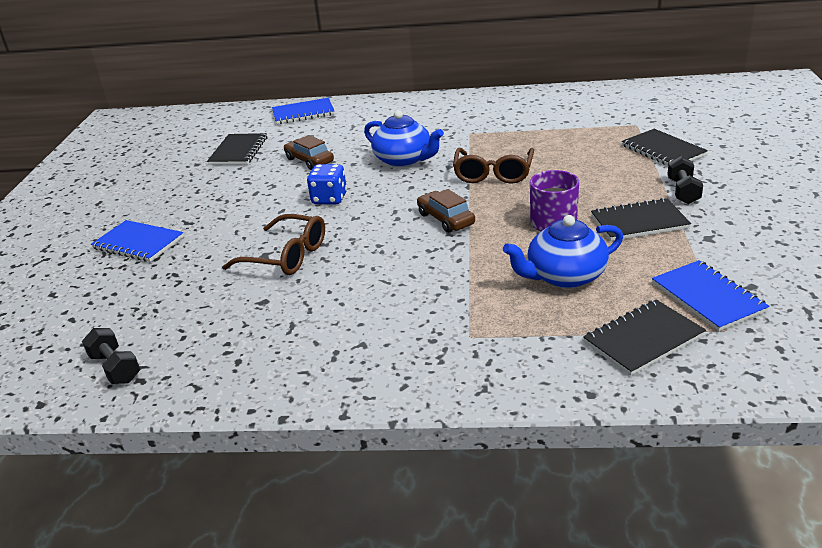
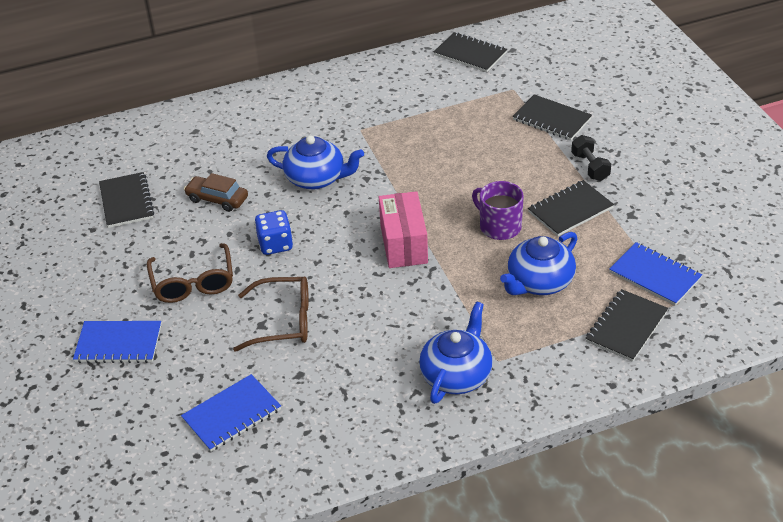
camera: 25 degrees left, 10 degrees up
black dumbbell [82,328,140,384] -> none
blue notebook [272,98,335,124] -> blue notebook moved to [181,374,281,452]
brown car [417,189,475,233] -> pink box [379,191,428,268]
brown glasses [453,148,534,184] -> brown glasses moved to [147,243,233,303]
none -> blue teapot [419,302,493,404]
none -> black notebook [434,32,507,72]

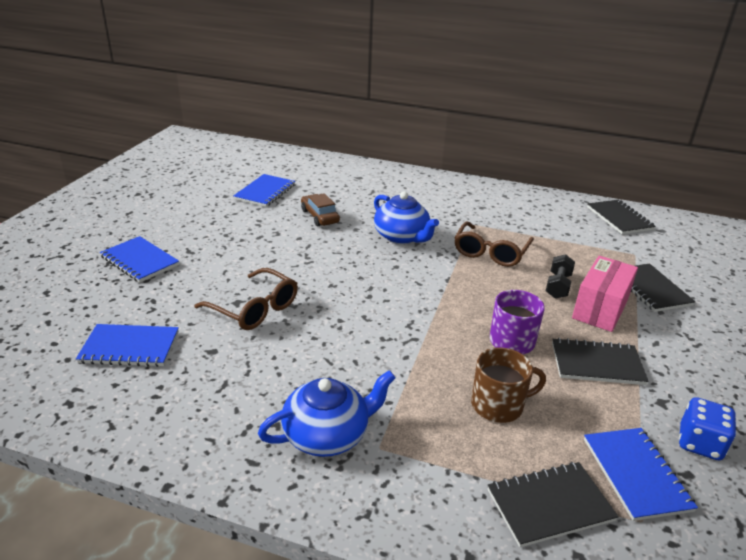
camera: 35 degrees right, 10 degrees down
black notebook [99,172,154,228] -> blue notebook [233,174,295,207]
brown glasses [147,243,233,303] -> brown glasses moved to [454,222,534,267]
blue dice [255,210,293,255] -> blue dice moved to [679,397,736,460]
pink box [379,191,428,268] -> pink box moved to [572,256,638,332]
blue teapot [500,232,577,295] -> brown mug [471,347,546,423]
black dumbbell [571,135,611,181] -> black dumbbell moved to [546,254,575,299]

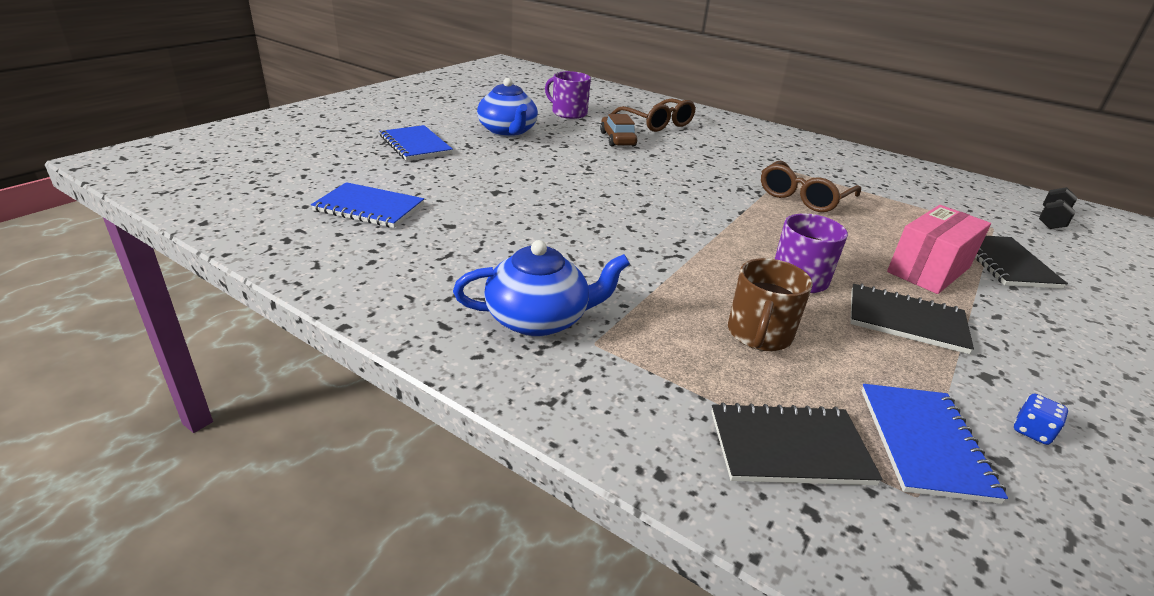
camera: 15 degrees right, 0 degrees up
brown glasses [194,268,298,330] -> brown glasses moved to [611,99,696,132]
blue notebook [233,174,295,207] -> purple mug [545,71,591,119]
blue teapot [374,191,439,244] -> blue teapot moved to [477,78,538,137]
brown mug [471,347,546,423] -> brown mug turned 105 degrees clockwise [728,258,813,351]
black dumbbell [546,254,575,299] -> black dumbbell moved to [1039,187,1077,229]
black notebook [587,200,656,234] -> none
blue dice [679,397,736,460] -> blue dice [1014,394,1068,445], size x0.58

